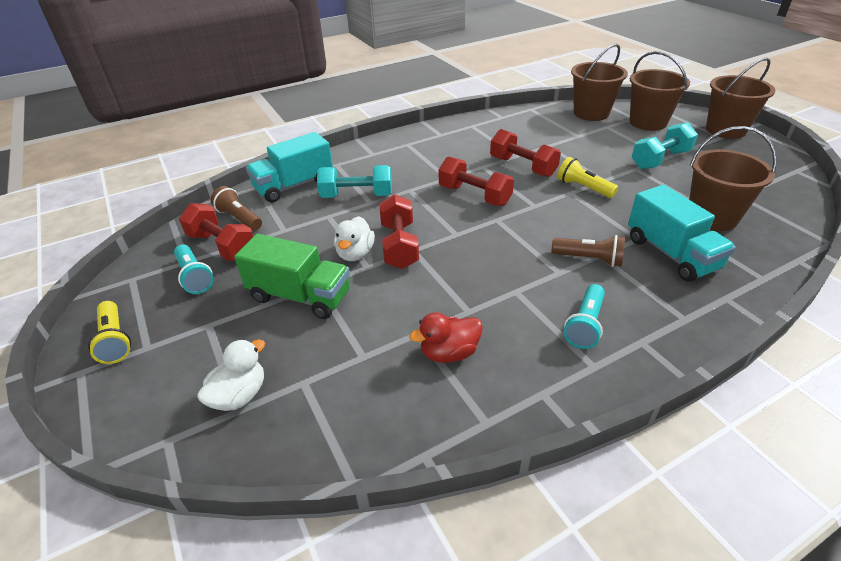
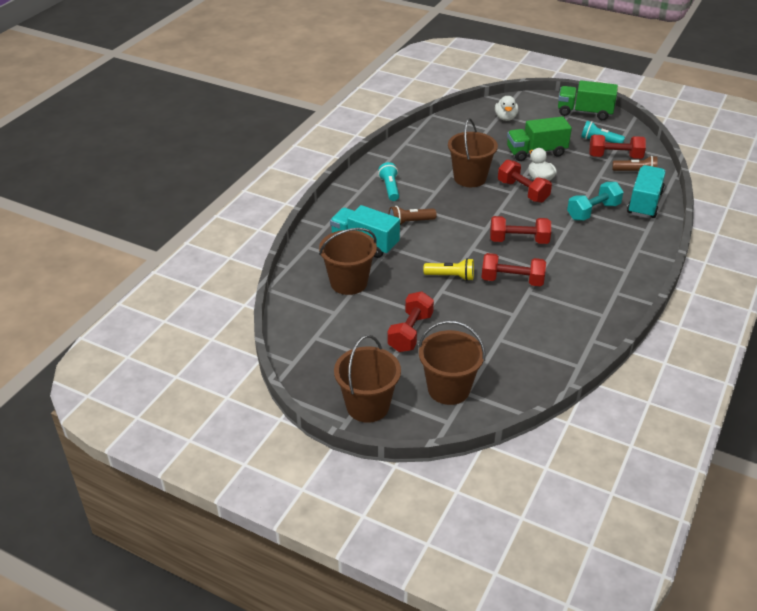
camera: 145 degrees right, 0 degrees up
yellow flashlight [88,301,131,364] -> green truck [558,80,618,120]
red duck [409,312,483,363] -> none
brown bucket [571,44,628,121] -> brown bucket moved to [448,118,498,187]
turquoise dumbbell [632,122,698,169] -> red dumbbell [387,291,434,352]

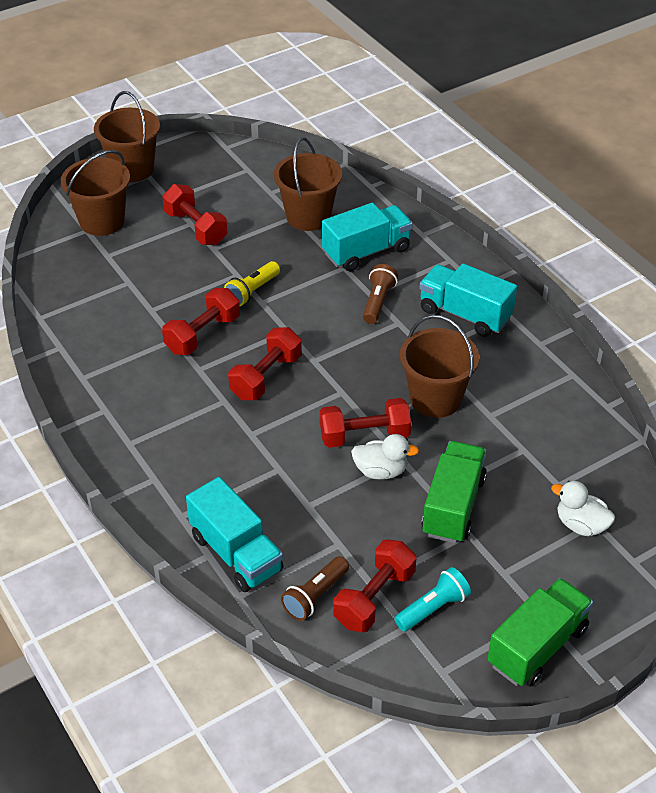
camera: 120 degrees right, 5 degrees up
turquoise flashlight [378,162,399,201] -> turquoise truck [419,263,517,337]
turquoise dumbbell [567,182,623,221] -> none

